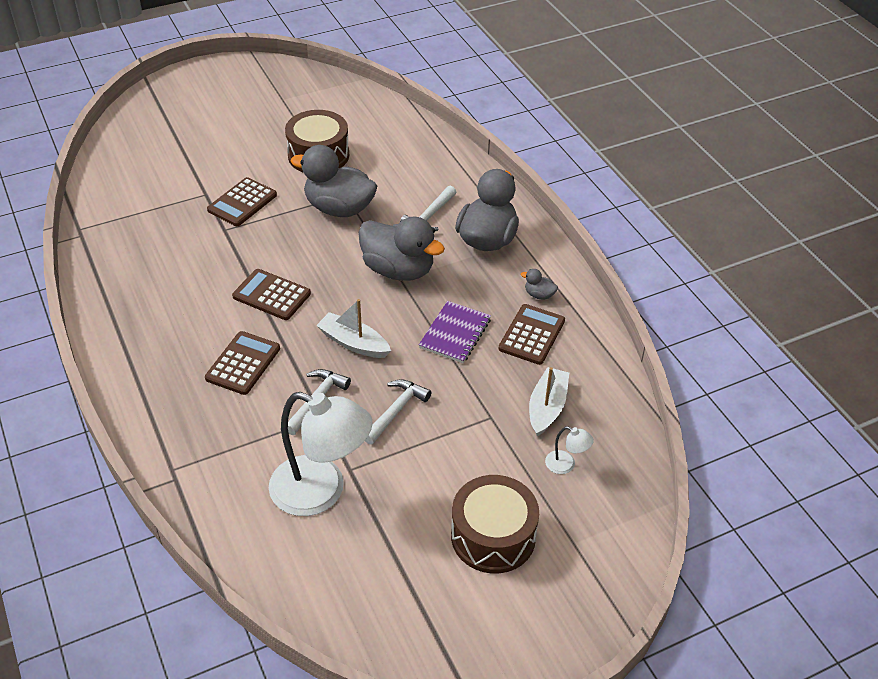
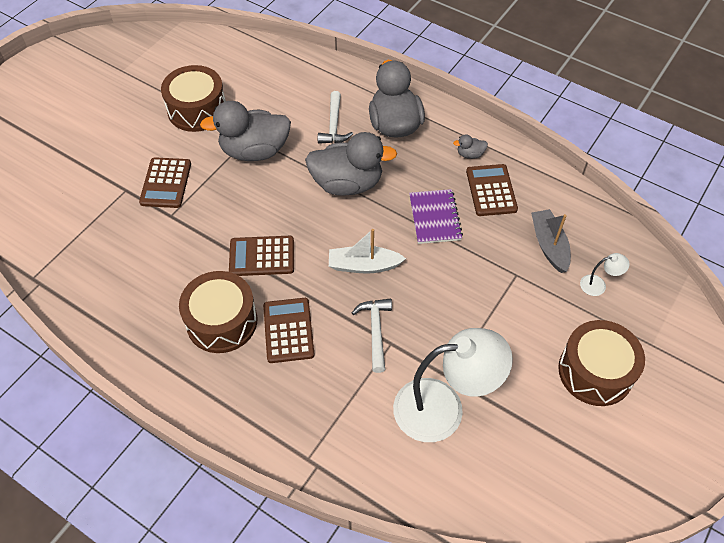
camera: 30 degrees left, 10 degrees up
white hammer [365,379,432,445] -> none
white boat [529,367,569,436] -> grey boat [531,209,571,273]
none -> brown drum [179,271,257,353]

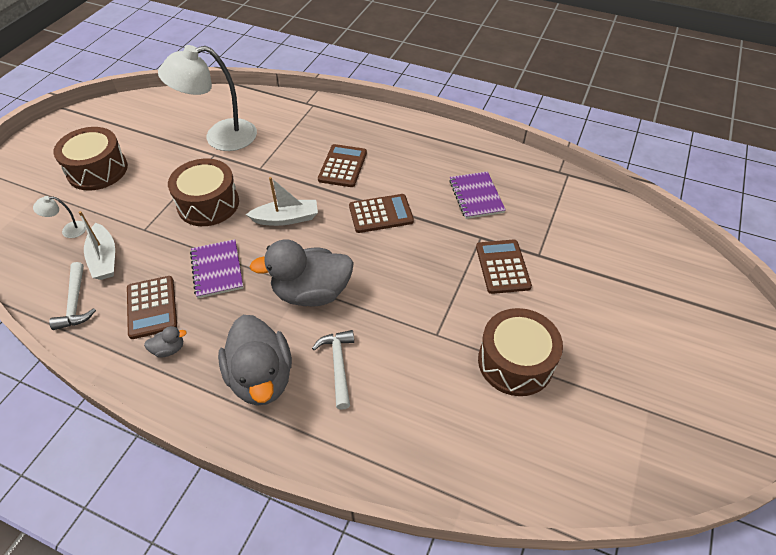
camera: 170 degrees right, 5 degrees down
brown drum [179,271,257,353] -> brown drum moved to [168,159,239,226]
grey duck [200,101,291,161] -> none
brown calculator [263,298,315,363] -> brown calculator turned 150 degrees counterclockwise [318,144,367,187]
white hammer [352,298,392,373] -> white hammer moved to [49,262,96,330]
grey boat [531,209,571,273] -> white boat [78,211,115,280]
none -> purple notebook [449,171,506,219]

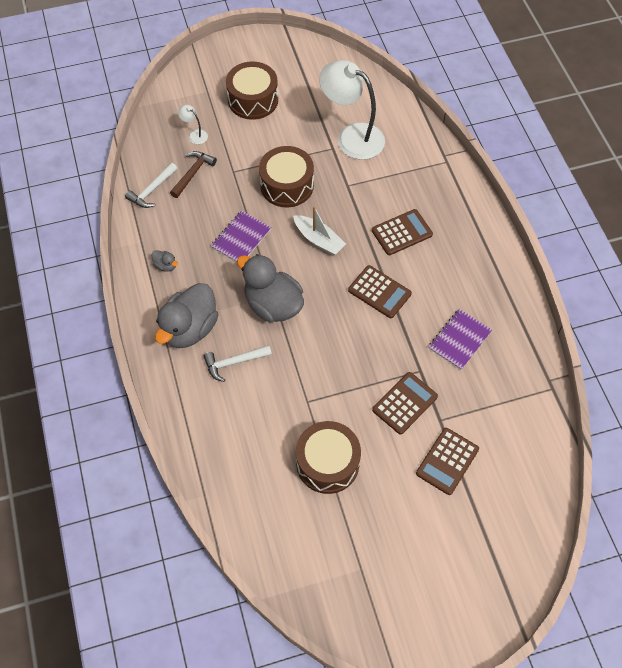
camera: 50 degrees right, 10 degrees up
white boat [78,211,115,280] -> brown hammer [170,151,217,198]
brown calculator [127,276,177,339] -> brown calculator moved to [416,428,479,495]
white hammer [312,330,354,410] -> white hammer turned 150 degrees counterclockwise [203,345,272,382]

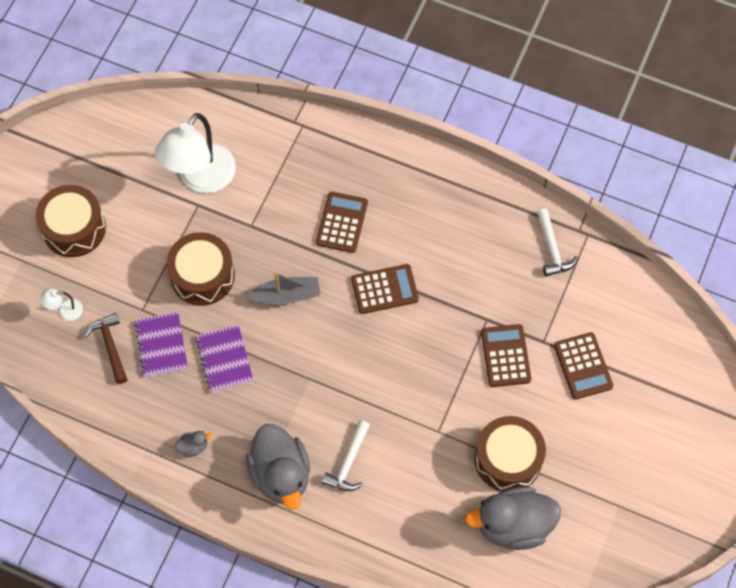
camera: 50 degrees left, 5 degrees up
white hammer [125,163,178,208] -> white hammer moved to [537,209,578,277]
grey duck [237,254,304,322] -> grey duck moved to [465,487,561,550]
white boat [293,206,346,255] -> grey boat [247,272,320,305]
white lamp [319,60,385,160] -> white lamp turned 45 degrees counterclockwise [155,113,236,193]
purple notebook [429,309,492,370] -> purple notebook moved to [134,312,188,377]

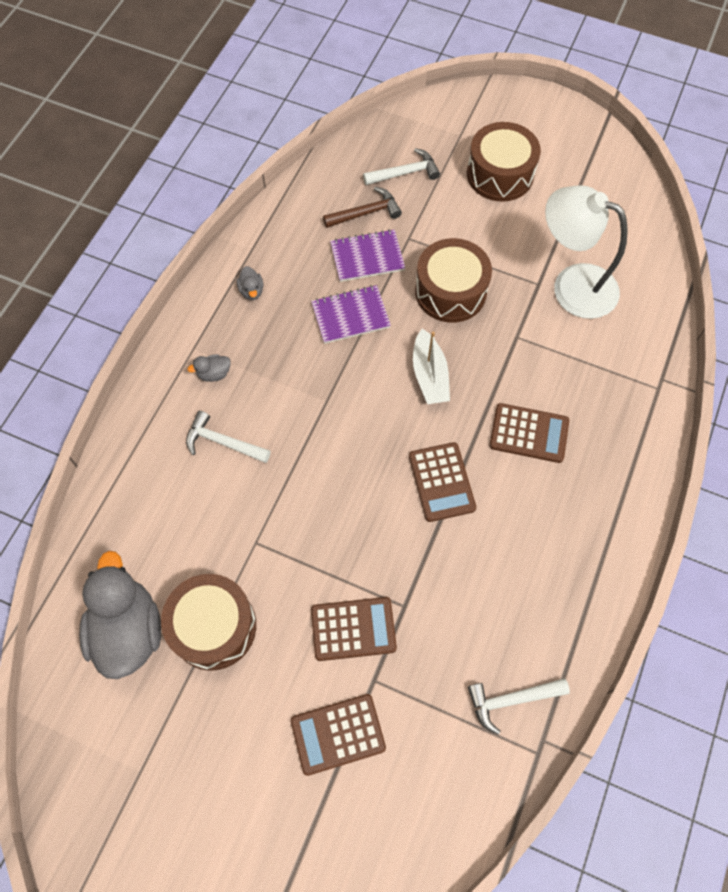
camera: 90 degrees right, 0 degrees up
white lamp [40,289,83,321] -> white hammer [363,148,440,185]
grey duck [246,424,310,510] -> grey duck [187,354,231,382], size x0.41
grey boat [247,272,320,305] -> white boat [413,329,450,404]

